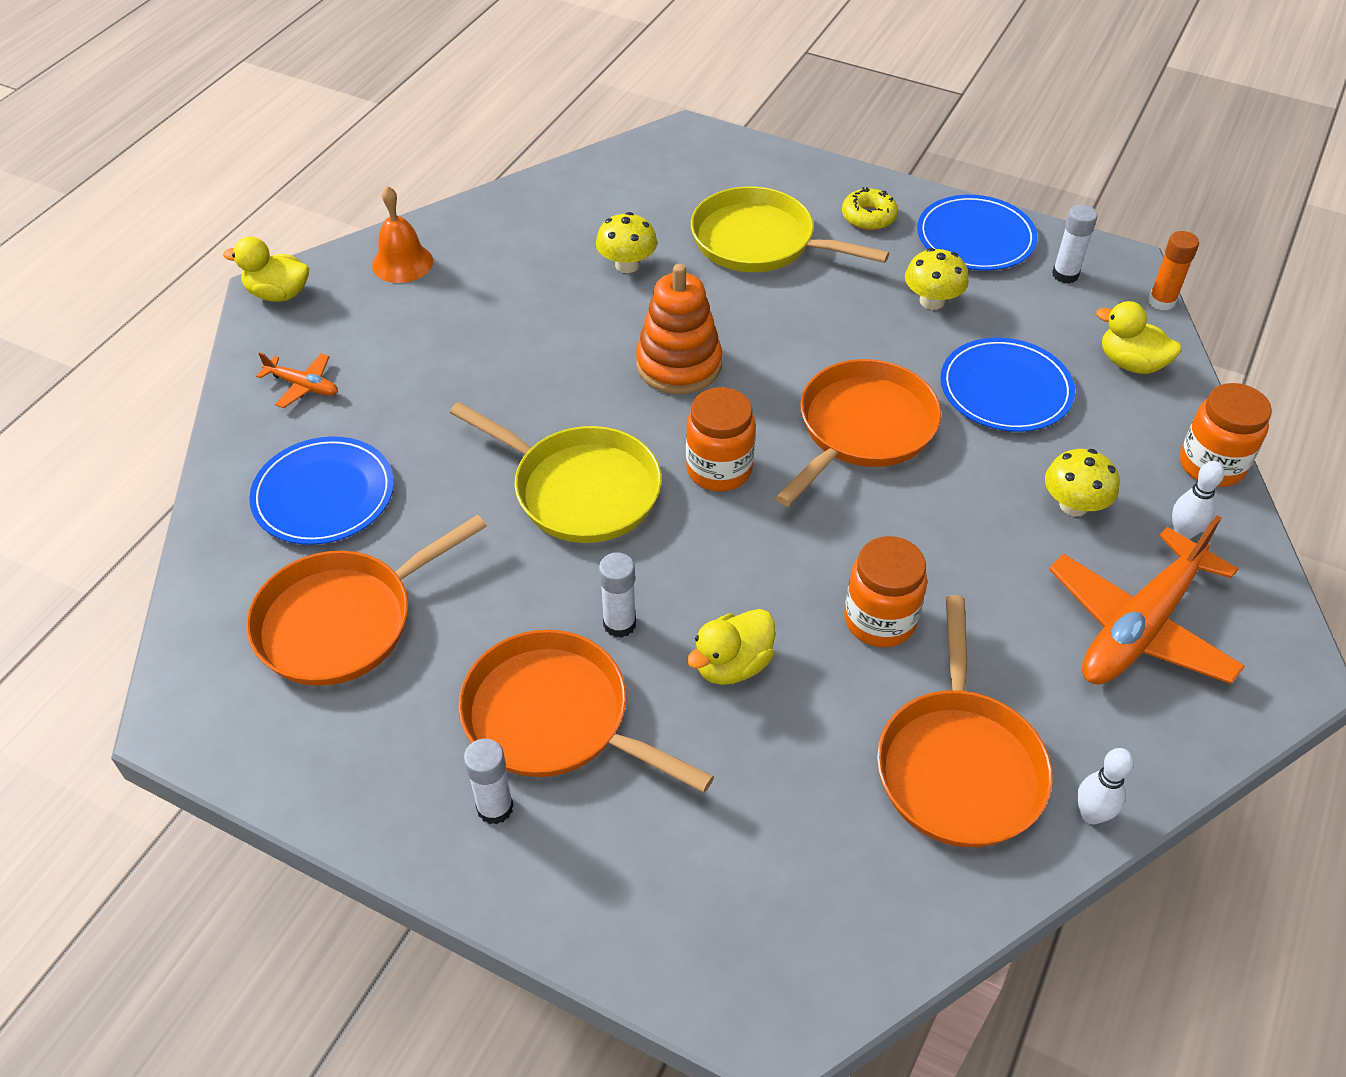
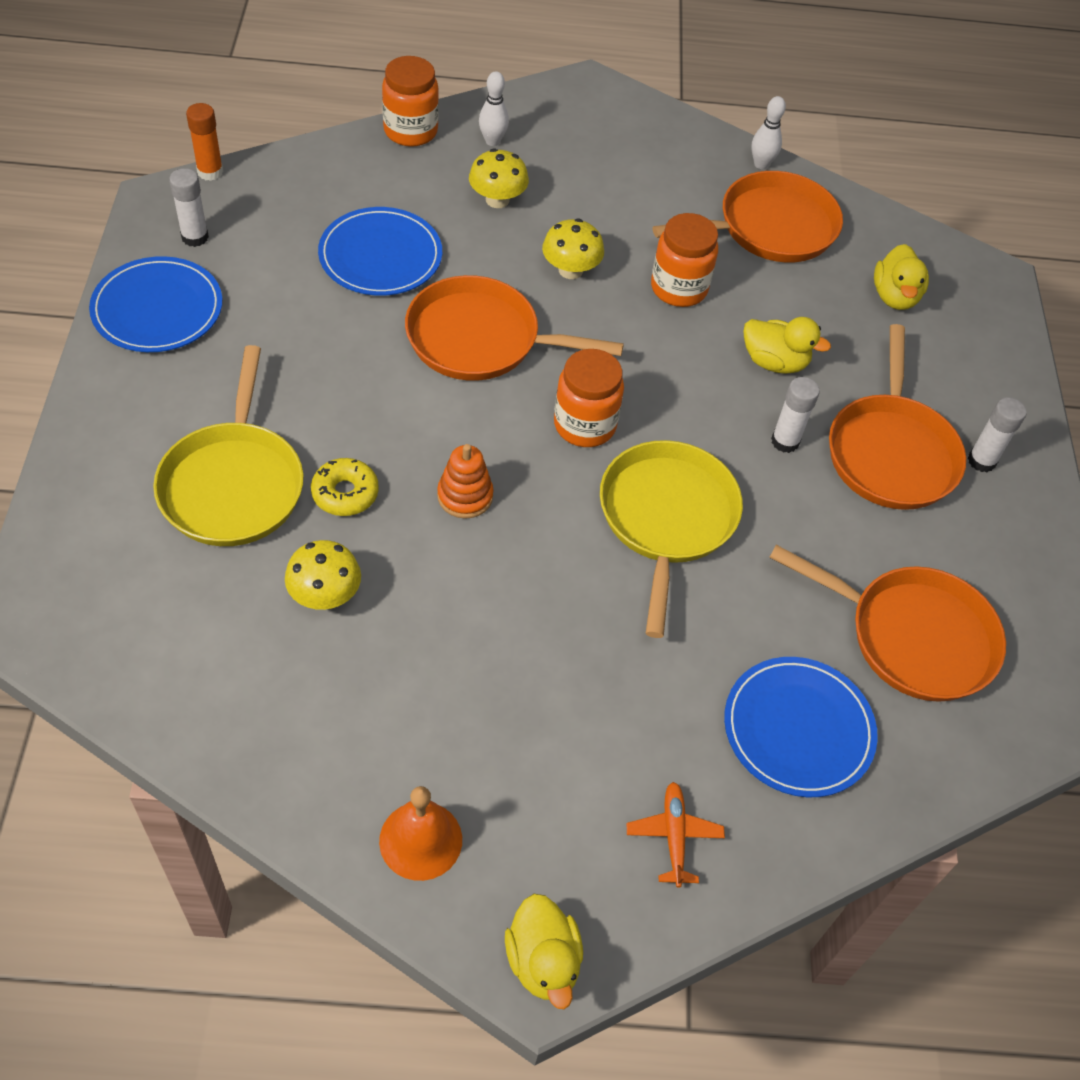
camera: 120 degrees left, 5 degrees up
orange stacking toy [636,264,722,394] -> orange stacking toy [437,444,494,519], size x0.61
yellow donut [842,187,898,230] -> yellow donut moved to [311,458,379,516]
yellow mushroom [905,248,969,310] -> yellow mushroom moved to [542,218,604,279]
orange plane [1049,515,1245,685] -> none
yellow duck [1096,301,1182,374] -> yellow duck moved to [874,244,929,310]

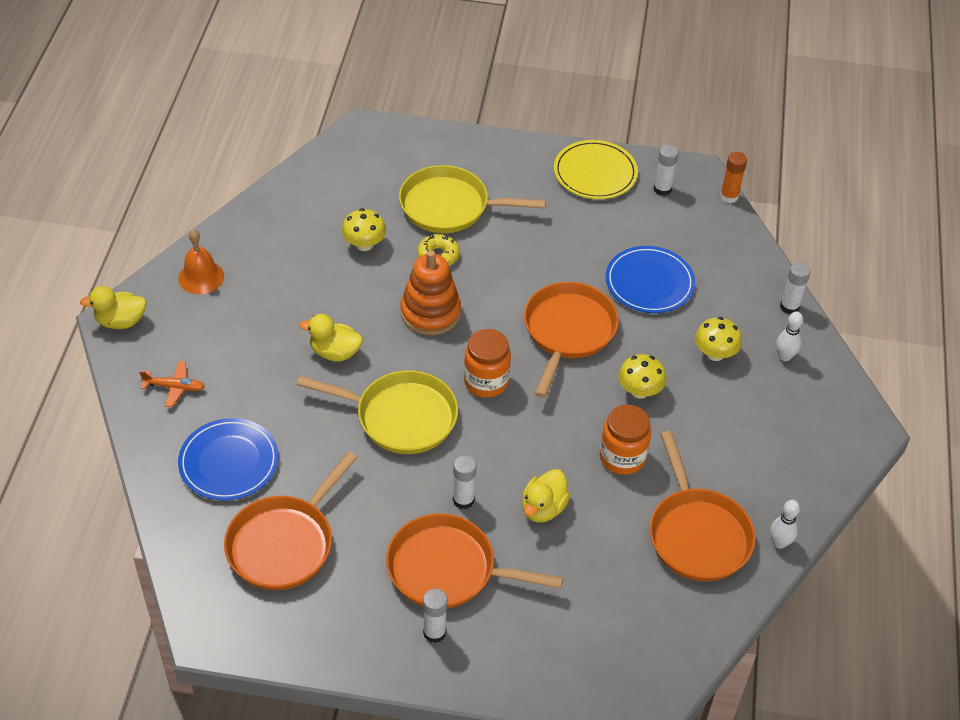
camera: 100 degrees right, 5 degrees down
blue plate [89,256,222,352] -> yellow plate [554,140,638,199]
orange jar [382,56,439,147] -> white glue stick [780,262,811,314]
orange stacking toy [437,444,494,519] -> orange stacking toy [401,250,461,335], size x1.65
yellow duck [874,244,929,310] -> yellow duck moved to [300,314,363,362]

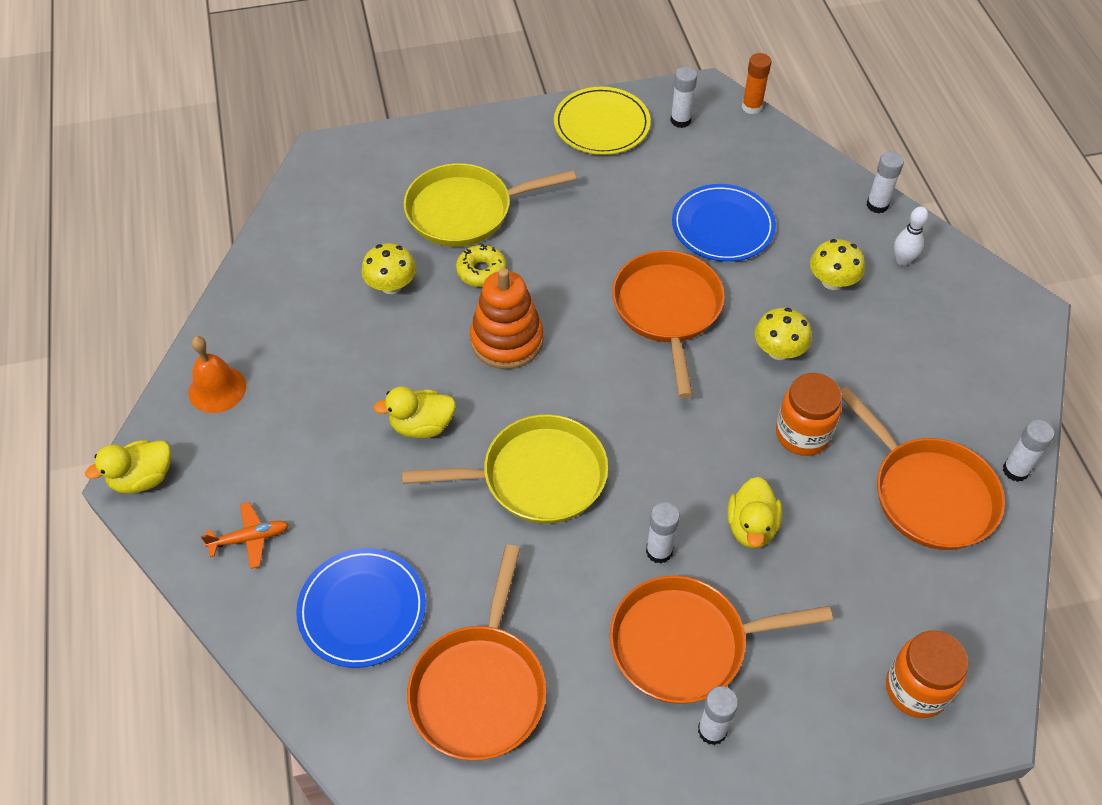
camera: 20 degrees left, 5 degrees up
orange jar [464,329,511,398] -> orange jar moved to [886,631,968,718]
white bowling pin [770,500,800,549] -> white glue stick [1003,420,1054,482]

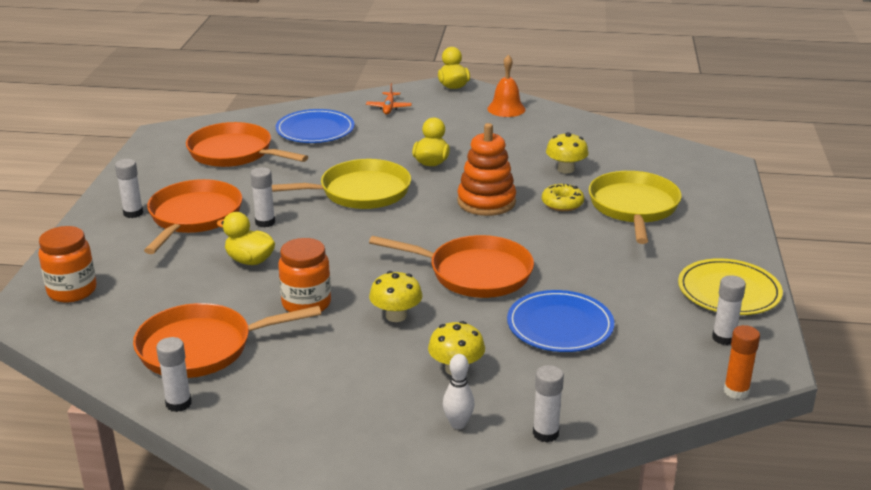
camera: 110 degrees right, 25 degrees down
yellow pan [402,414,608,524] -> yellow pan turned 120 degrees counterclockwise [272,159,411,209]

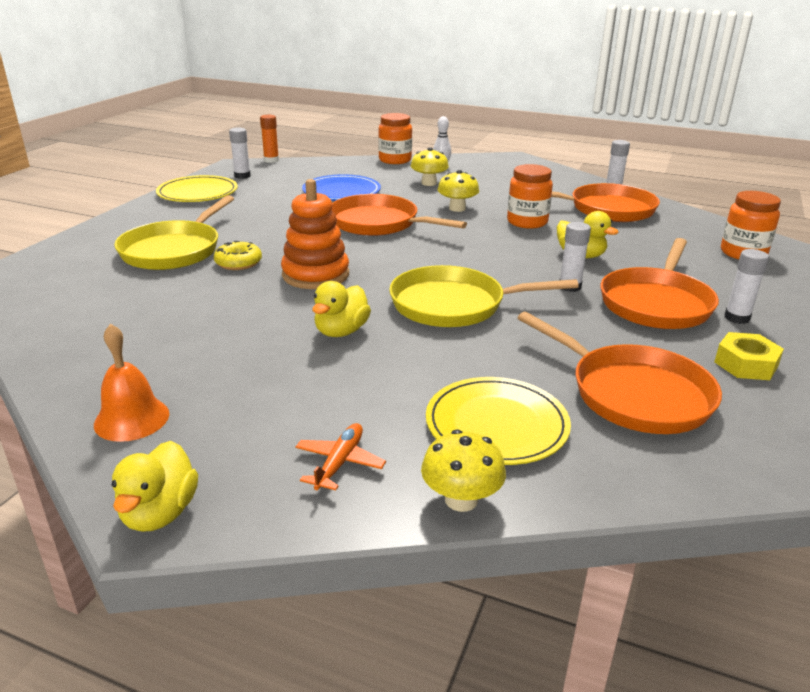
camera: 165 degrees left, 0 degrees up
blue plate [276,109,355,143] -> yellow plate [426,377,571,465]
white glue stick [533,365,564,442] -> orange jar [378,113,412,164]
yellow mushroom [546,132,589,173] -> yellow mushroom moved to [421,429,506,512]
none -> yellow nut [714,332,784,380]

